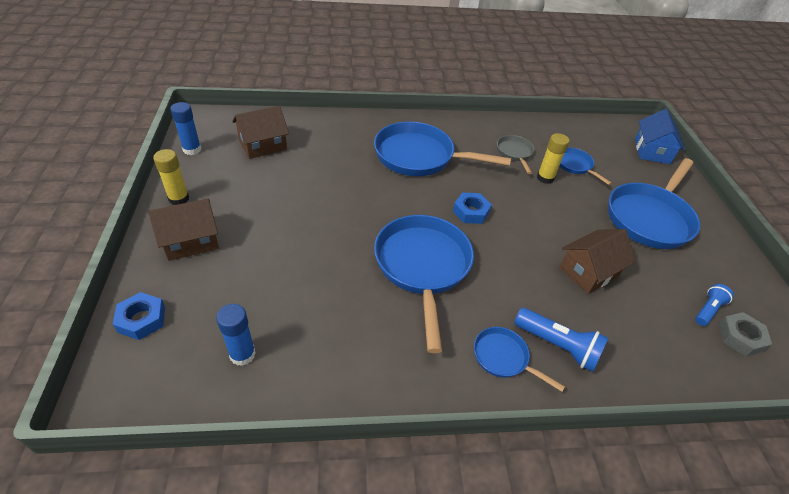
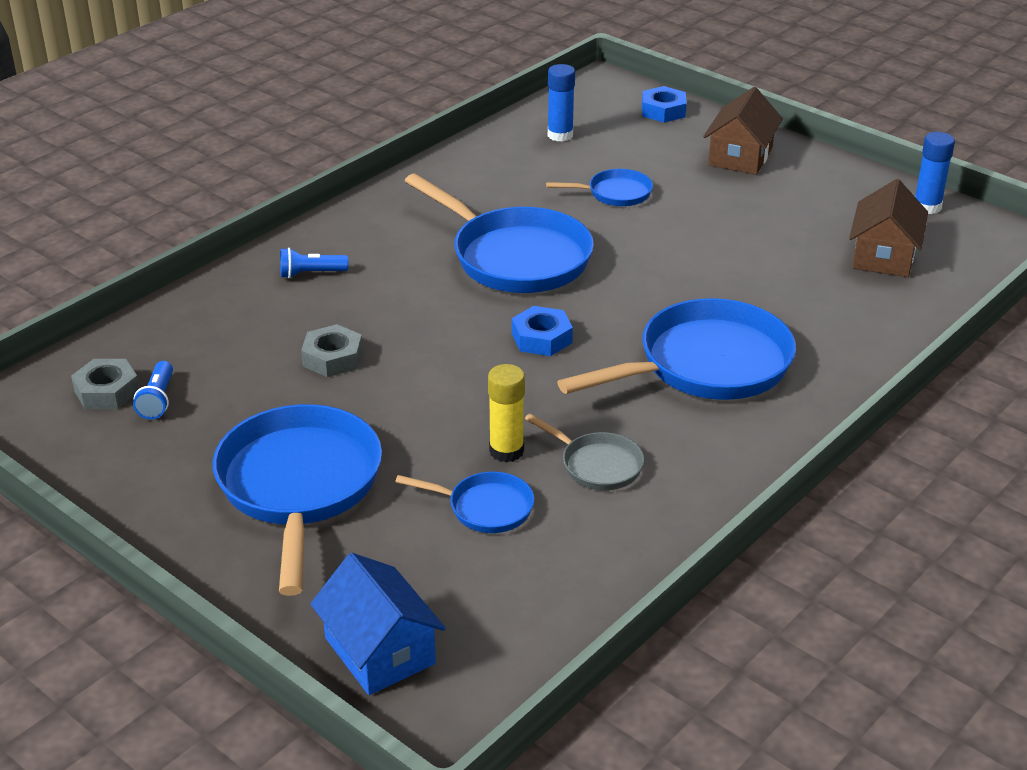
camera: 140 degrees right, 10 degrees down
yellow glue stick [153,149,189,205] -> none
blue pan [474,327,565,392] -> blue pan moved to [546,169,653,206]
blue flashlight [514,308,608,372] -> blue flashlight [280,248,348,278], size x0.62
brown house [559,229,636,294] -> grey nut [301,324,363,377]

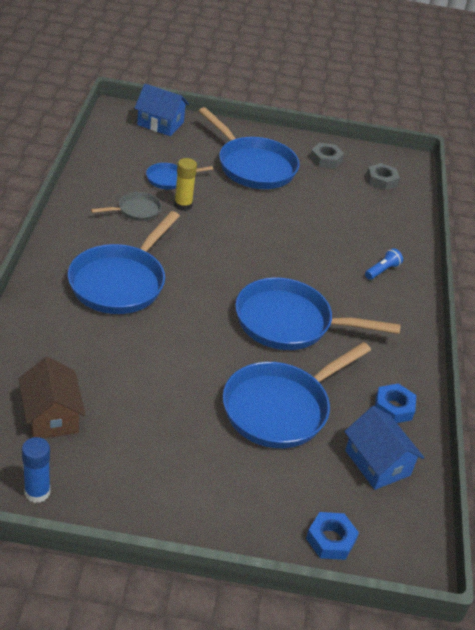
camera: 140 degrees right, 5 degrees up
blue flashlight [133,361,173,419] -> none
grey nut [301,324,363,377] -> grey nut moved to [310,143,344,169]
blue nut [512,306,573,356] -> blue nut moved to [375,384,416,423]
grey pan [525,414,644,490] -> grey pan turned 150 degrees clockwise [91,192,162,221]
blue pan [546,169,653,206] -> blue pan [223,342,371,448], size x2.04
blue glue stick [548,64,575,142] -> blue house [344,406,424,490]
brown house [703,87,783,175] -> none

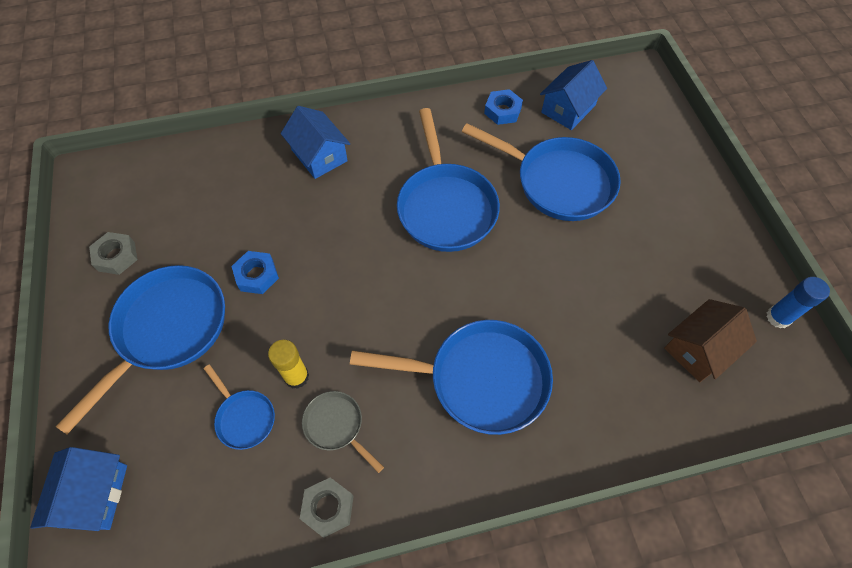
camera: 105 degrees left, 20 degrees up
blue nut [306,512,359,560] -> blue nut moved to [231,251,279,294]
blue flashlight [365,248,403,280] -> blue house [281,106,350,179]
grey nut [366,163,400,191] -> grey nut moved to [300,477,354,537]

